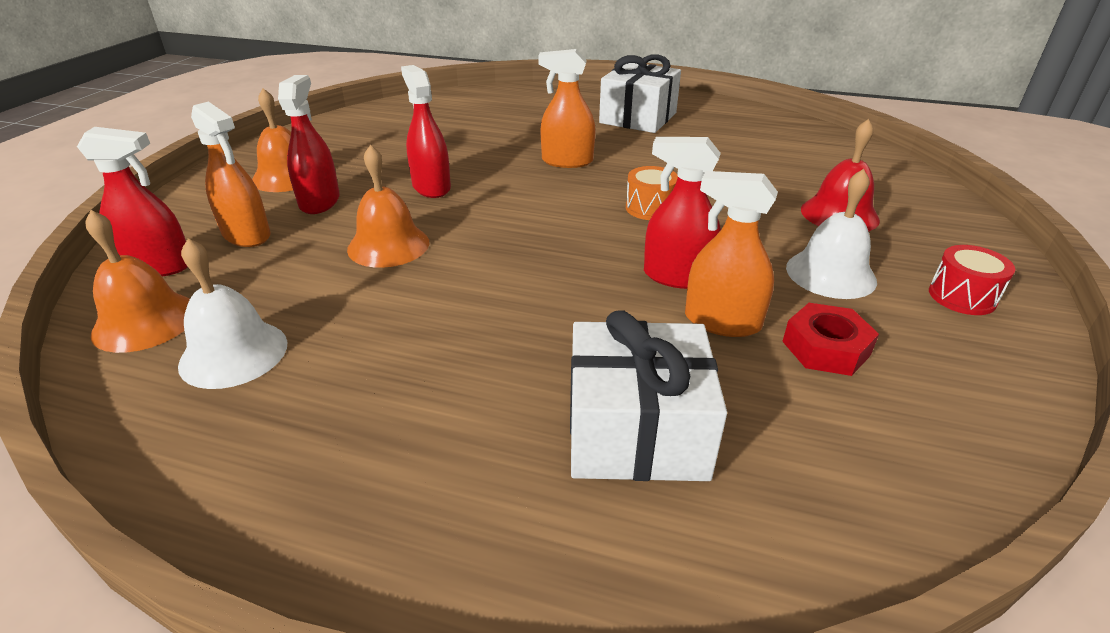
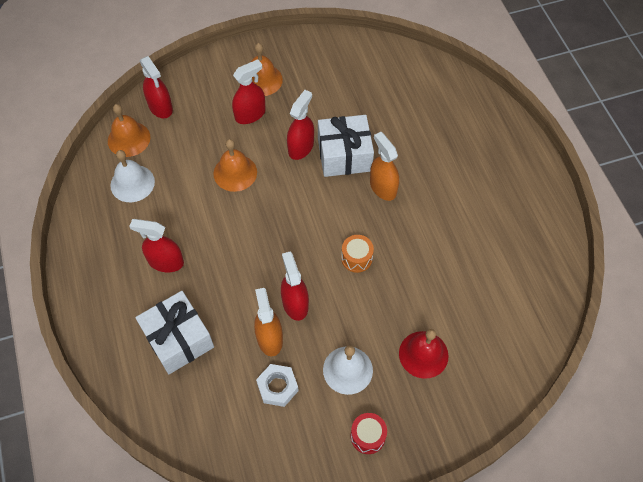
camera: 55 degrees right, 25 degrees up
orange spray bottle [191,101,271,247] -> none
white gift [599,55,681,133] -> white gift moved to [318,115,374,177]
red nut [782,303,879,376] -> white nut [256,364,299,407]
none -> red spray bottle [129,219,184,272]

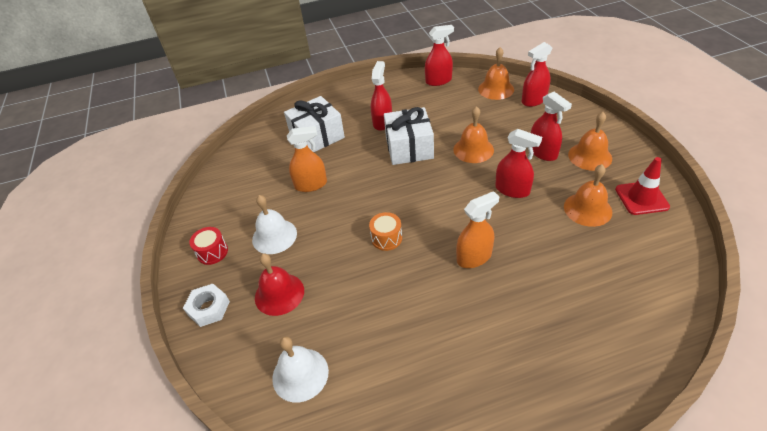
camera: 95 degrees right, 15 degrees down
white bell [110,150,155,202] -> white bell moved to [272,336,329,403]
white nut [256,364,299,407] -> white nut moved to [183,284,230,327]
red spray bottle [281,252,309,321] -> red spray bottle moved to [425,25,454,86]
white gift [318,115,374,177] -> white gift moved to [384,107,434,165]
none -> orange bell [564,164,612,227]
none -> red traffic cone [615,157,670,215]

